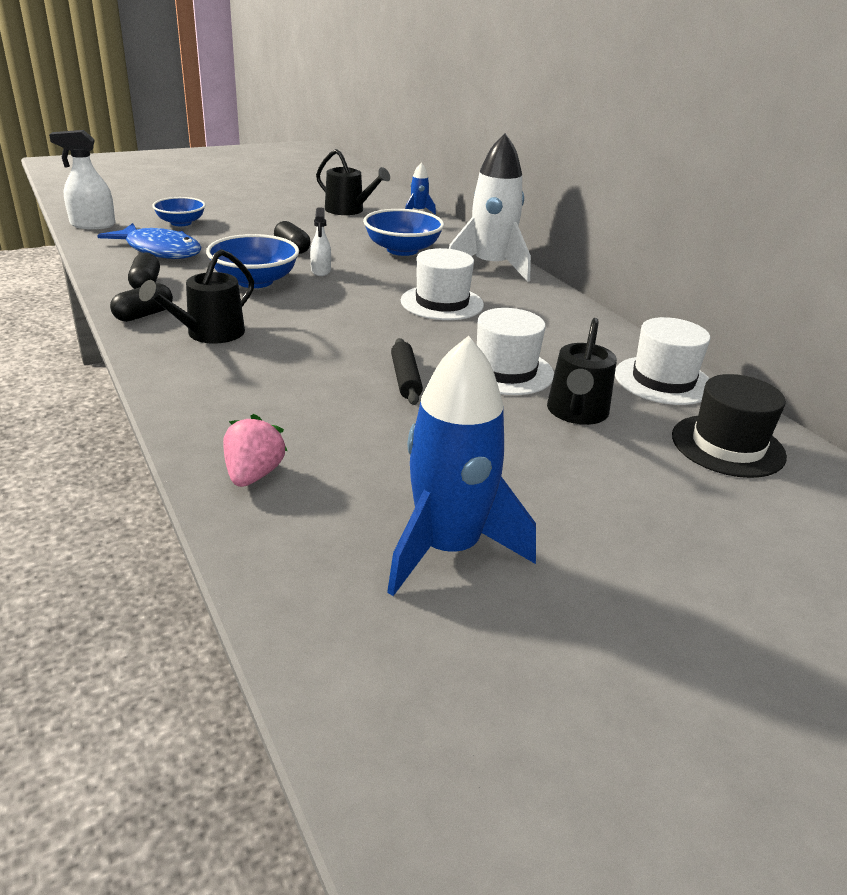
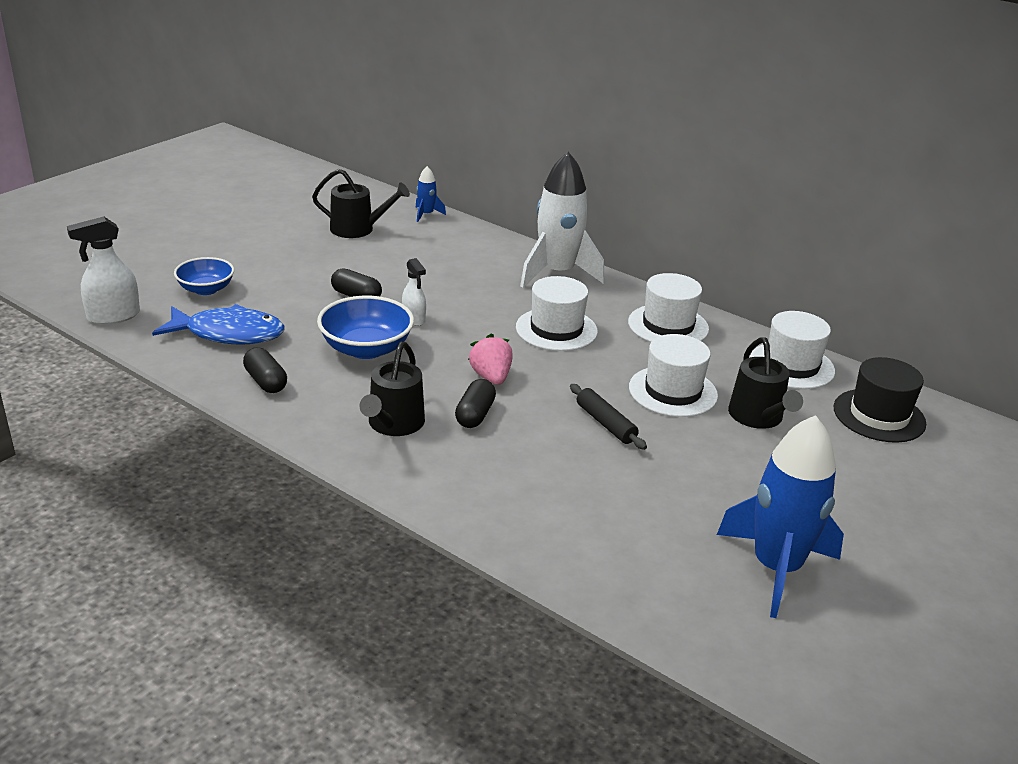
camera: 25 degrees left, 0 degrees up
black capsule [110,283,173,322] -> black capsule moved to [455,379,496,428]
pink strawberry [223,414,287,487] -> pink strawberry moved to [468,334,512,385]
blue bowl [363,209,444,256] -> none
none -> white hat [628,273,709,342]

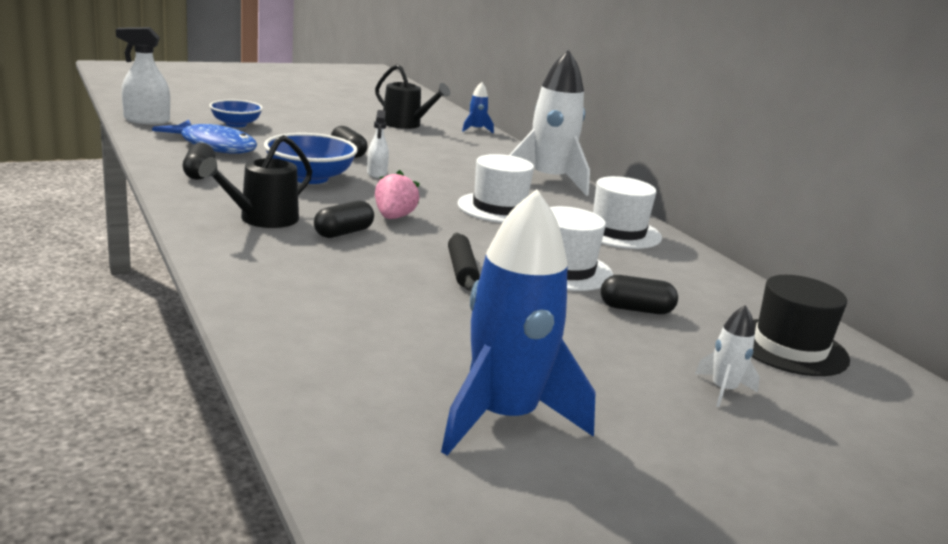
camera: 25 degrees right, 10 degrees down
black watering can [728,338,803,429] -> black capsule [601,275,678,314]
white hat [749,311,835,389] -> none
none -> white rocket [695,305,760,407]

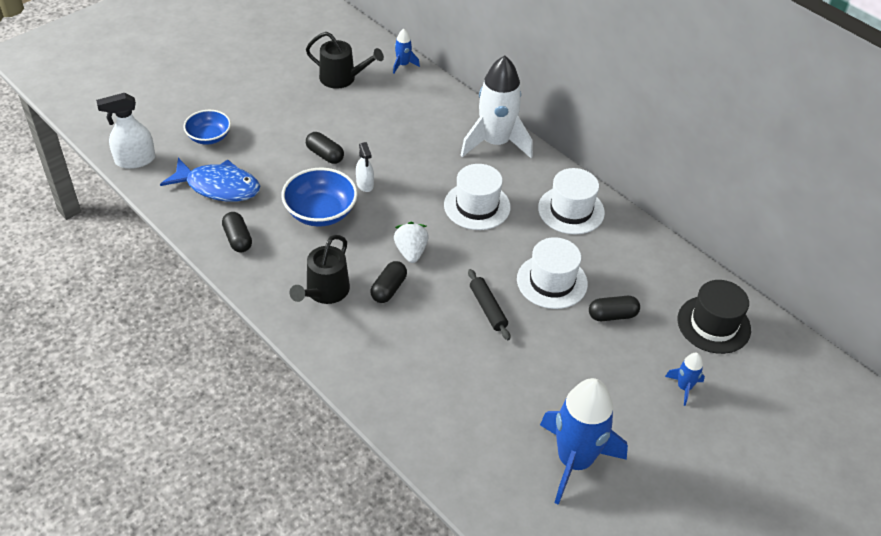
camera: 15 degrees left, 25 degrees up
pink strawberry [375,170,420,219] -> white strawberry [394,222,429,263]
white rocket [695,305,760,407] -> blue rocket [665,352,705,406]

